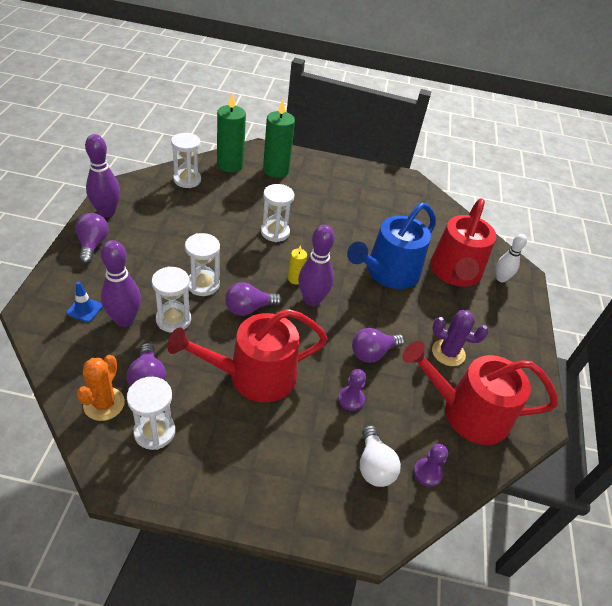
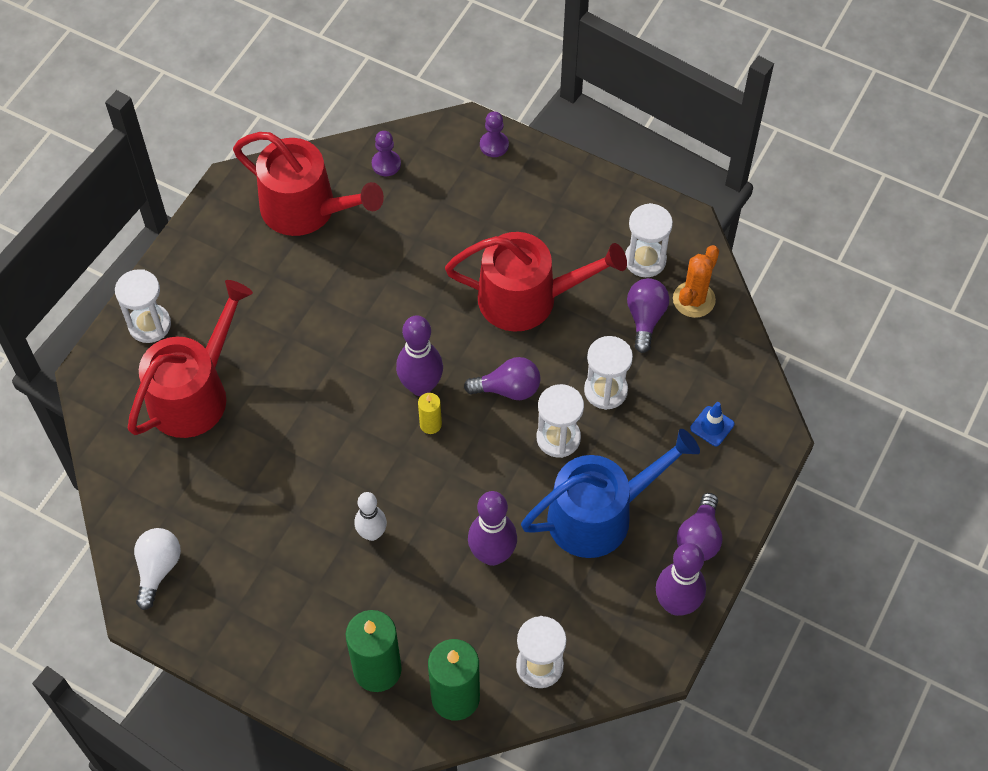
camera: 155 degrees left, 15 degrees up
purple bowling pin [101,240,141,327] -> purple bowling pin moved to [468,491,517,566]
white hourglass [261,184,294,242] -> white hourglass moved to [115,269,171,343]
purple pawn [338,369,366,411] -> purple pawn moved to [480,111,509,157]
blue watering can [347,203,436,289] -> blue watering can moved to [521,429,700,558]
purple light bulb [352,328,404,363] -> none
white light bulb [360,425,401,487] -> white light bulb moved to [134,528,181,610]
purple cactus [432,310,488,366] -> none
white bowling pin [496,234,527,282] -> white bowling pin moved to [355,492,387,541]

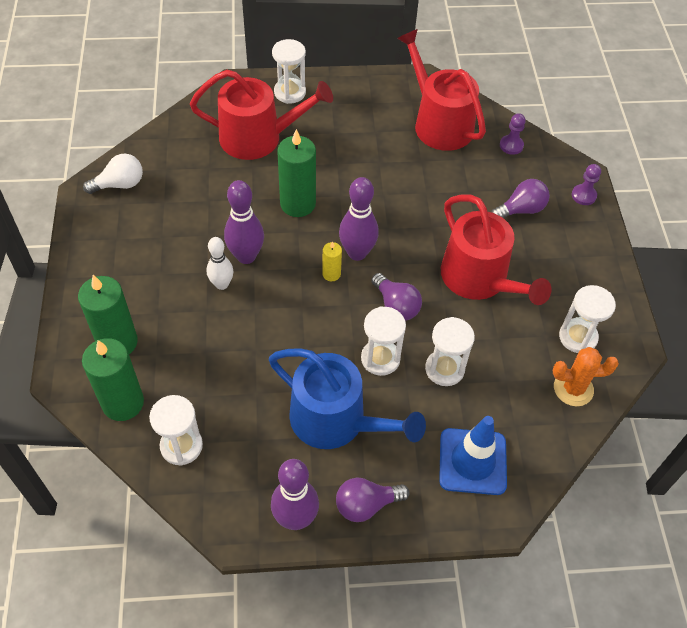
camera: 55 degrees right, 5 degrees down
red watering can [233,132,384,236] -> red watering can turned 150 degrees clockwise [397,29,486,151]
purple bowling pin [468,491,517,566] -> purple bowling pin moved to [224,180,264,264]
purple light bulb [627,278,669,353] -> purple light bulb moved to [492,179,550,218]
blue traffic cone [690,402,734,446] -> blue traffic cone [439,416,507,495], size x2.01
none -> green candle [277,129,316,217]

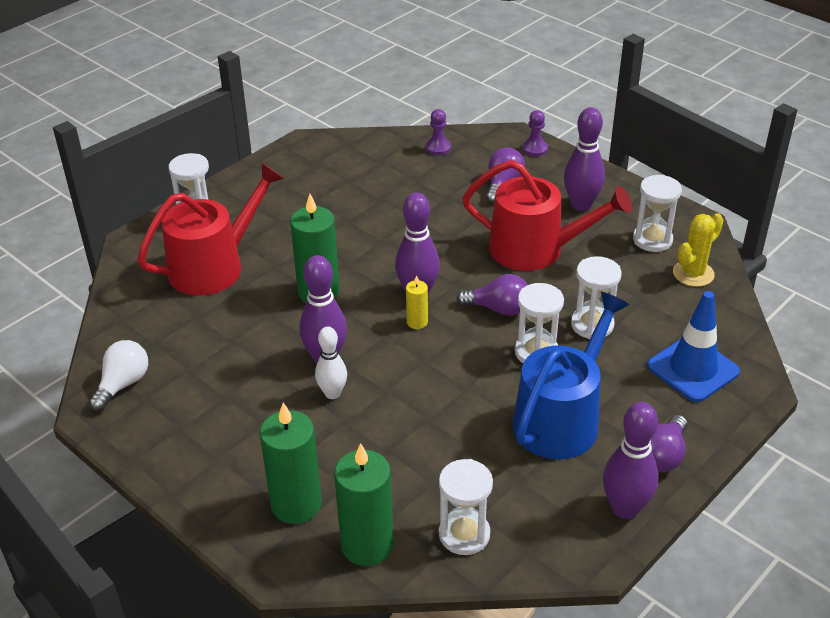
camera: 40 degrees left, 15 degrees down
blue watering can [269,348,426,449] -> blue watering can turned 45 degrees counterclockwise [513,292,629,459]
red watering can [397,29,486,151] -> none
orange cactus [552,347,619,406] -> yellow cactus [673,213,724,287]
none -> purple bowling pin [564,107,605,211]

